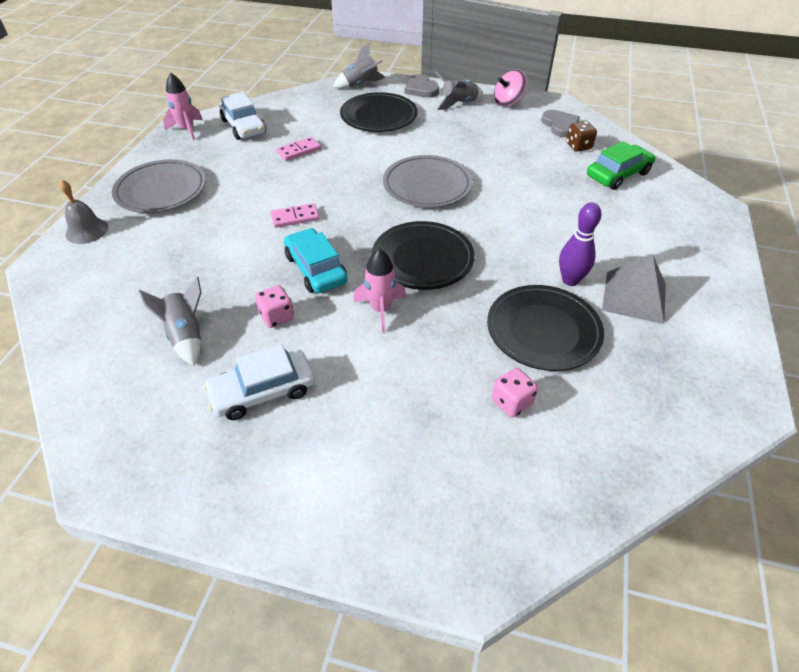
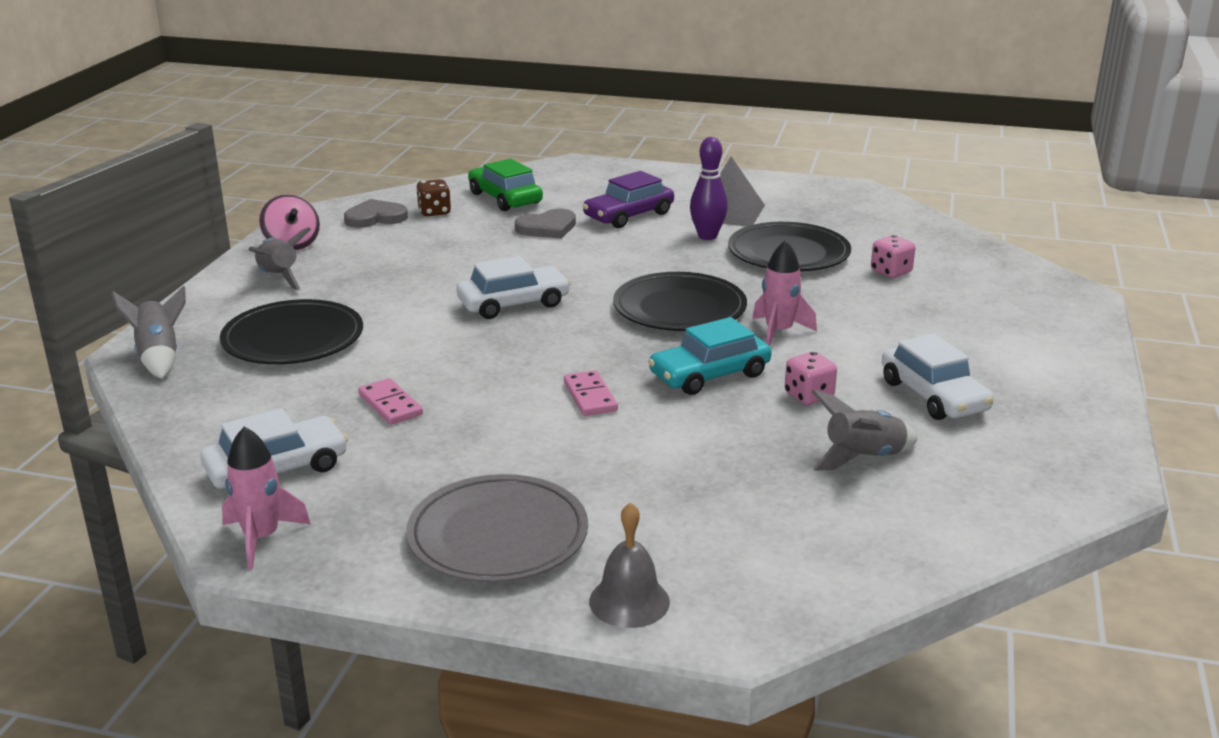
camera: 90 degrees left, 20 degrees down
grey plate [383,155,473,208] -> white car [456,256,571,319]
grey heart [404,74,439,98] -> grey heart moved to [515,209,576,239]
none -> purple car [583,171,674,228]

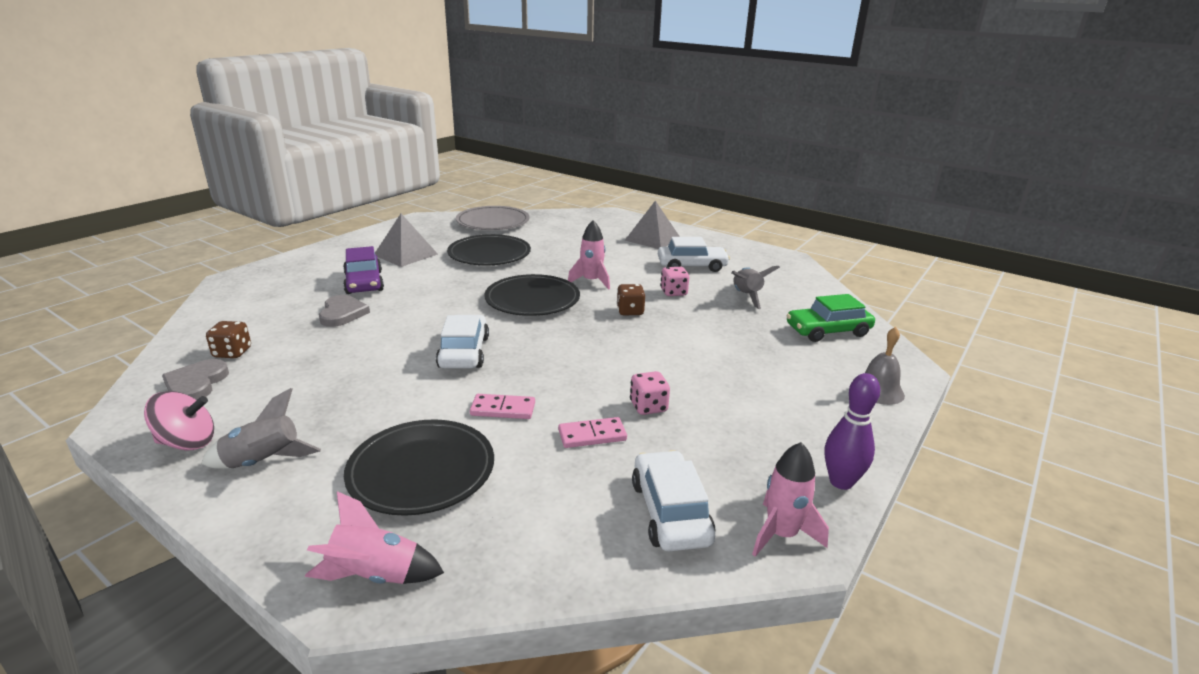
camera: 70 degrees left, 0 degrees up
grey rocket [111,286,186,379] -> pink rocket [305,491,444,584]
grey plate [406,474,588,582] -> grey plate moved to [456,206,530,230]
green car [468,159,543,211] -> green car moved to [786,294,875,342]
pink domino [564,370,618,416] -> pink domino moved to [470,394,535,419]
turquoise car [648,317,772,395] -> brown dice [616,284,645,315]
purple bowling pin [690,137,728,240] -> purple bowling pin moved to [824,373,880,490]
pink dice [871,235,916,278] -> pink dice moved to [630,371,670,415]
none -> grey pyramid [624,201,680,249]

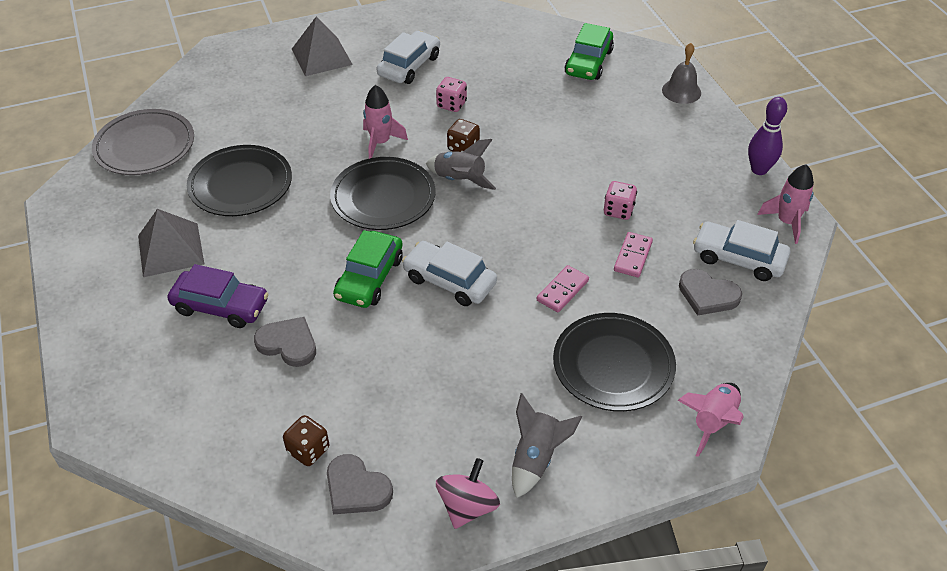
camera: 55 degrees left, 20 degrees up
grey rocket [732,266,780,309] -> grey rocket moved to [426,139,496,190]
none -> green car [333,230,403,308]
none -> grey heart [679,269,742,316]

